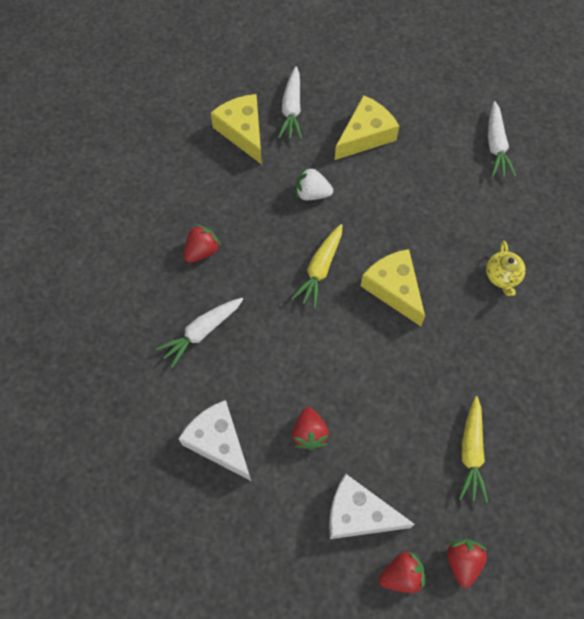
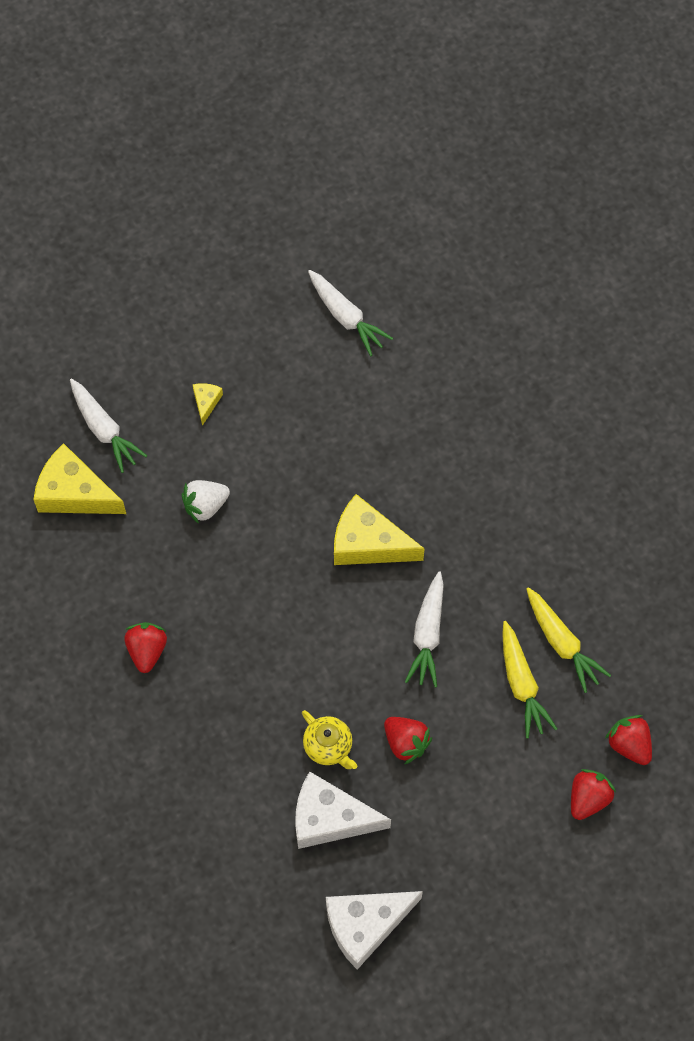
camera: 40 degrees left, 0 degrees up
white carrot [156,298,243,368] -> white carrot moved to [405,571,444,687]
yellow carrot [291,224,342,308] -> yellow carrot moved to [502,621,557,738]
white cheese [329,474,415,539] -> white cheese moved to [326,891,423,970]
yellow cheese [335,95,399,160] -> yellow cheese [193,383,223,426], size x0.46
yellow teapot [486,241,526,296] -> yellow teapot moved to [302,710,357,769]

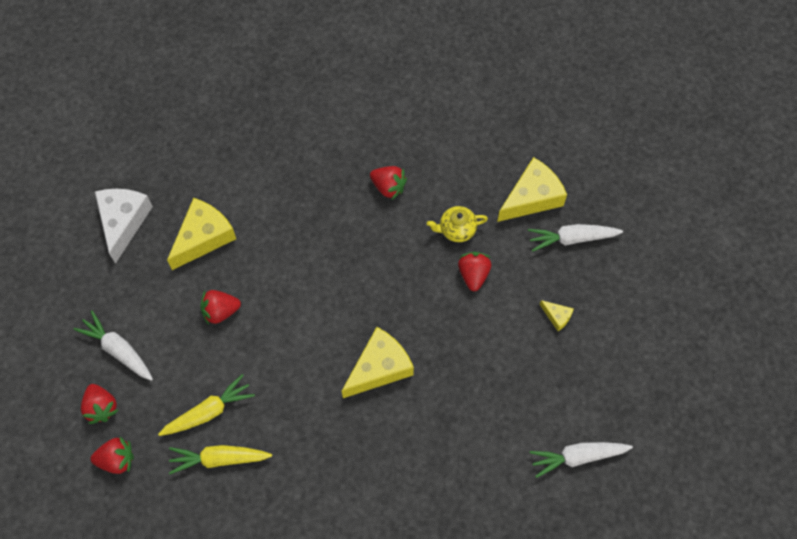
camera: 120 degrees right, 0 degrees up
white strawberry [182,480,230,524] -> red strawberry [458,252,491,291]
white cheese [295,771,391,849] -> yellow cheese [167,198,236,270]
yellow teapot [302,710,357,769] -> yellow teapot moved to [427,206,488,242]
white carrot [405,571,444,687] -> white carrot moved to [74,310,153,381]
yellow carrot [502,621,557,738] -> yellow carrot turned 135 degrees clockwise [158,374,255,436]

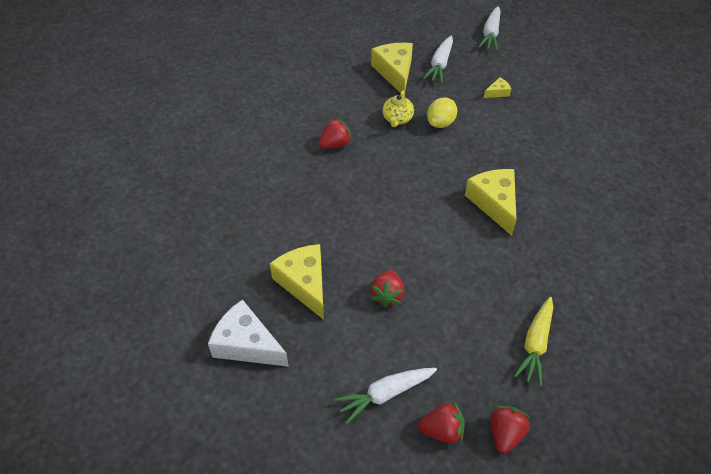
camera: 65 degrees left, 15 degrees down
yellow carrot [158,374,255,436] -> none
red strawberry [458,252,491,291] -> yellow lemon [427,97,457,128]
white carrot [530,442,633,478] -> white carrot moved to [478,6,501,50]

